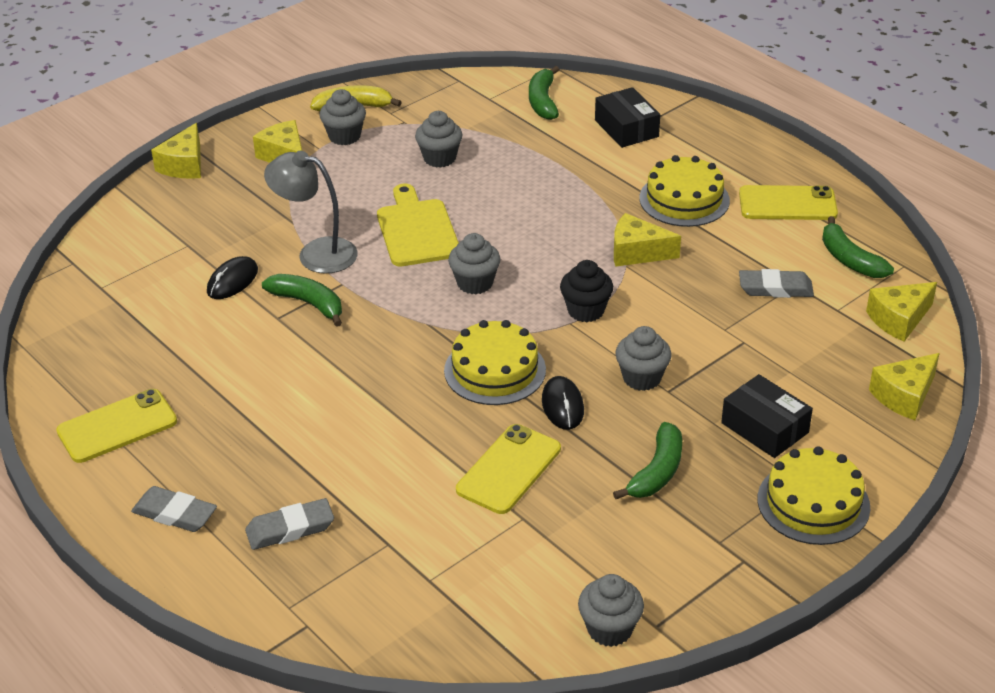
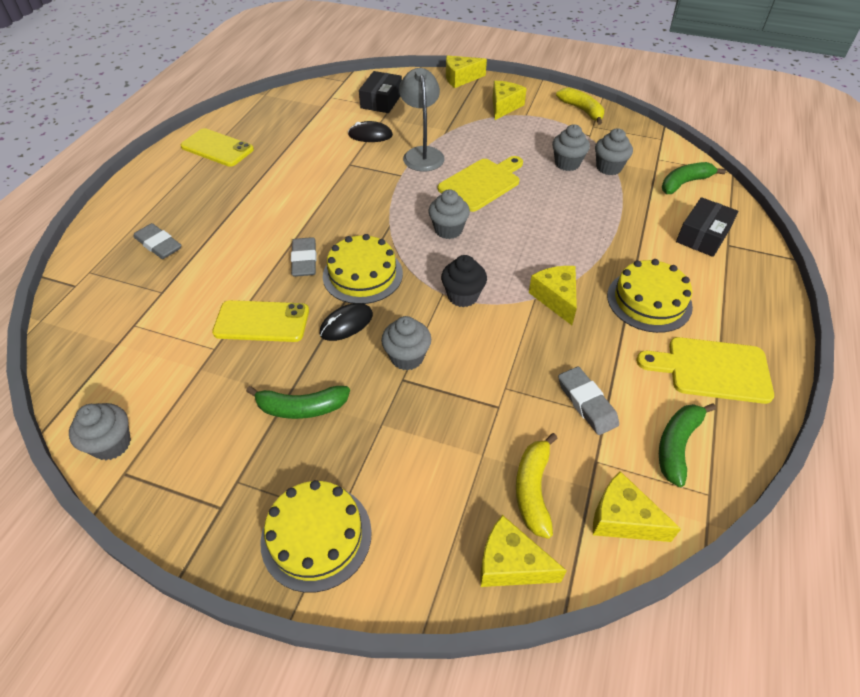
camera: 60 degrees right, 10 degrees up
grey eraser [131,486,217,532] -> grey eraser moved to [291,237,316,277]
green banana [262,274,342,327] -> none
grey cupcake [320,89,366,145] -> grey cupcake moved to [595,128,633,175]
black box [721,374,813,458] -> black box moved to [359,71,402,113]
yellow phone [739,185,838,220] -> yellow cutting board [636,337,774,404]
none -> yellow banana [516,433,557,539]

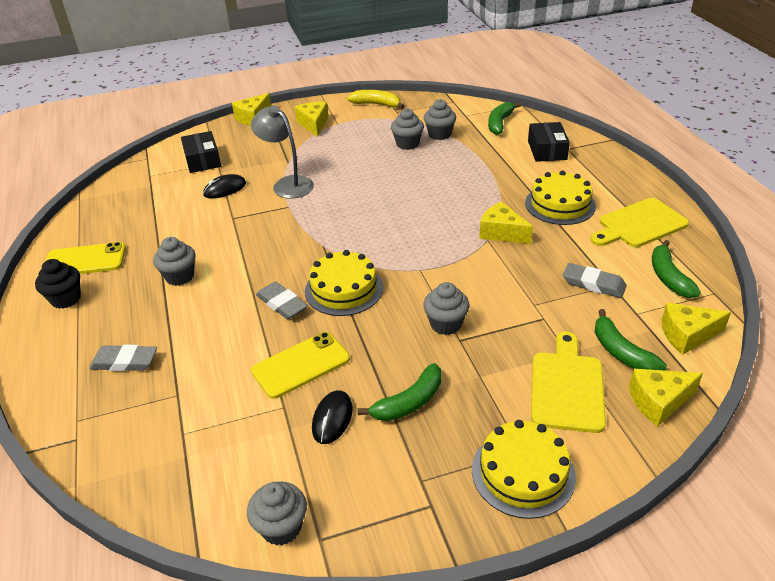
camera: 35 degrees left, 10 degrees down
black mouse [320,303,373,341] -> black mouse moved to [312,390,353,444]
grey cupcake [428,189,470,239] -> grey cupcake moved to [153,237,196,286]
yellow cutting board [438,156,523,212] -> yellow cutting board moved to [531,332,606,433]
black cupcake [441,255,487,307] -> black cupcake moved to [35,259,81,309]
yellow banana [516,433,557,539] -> green banana [595,309,667,371]

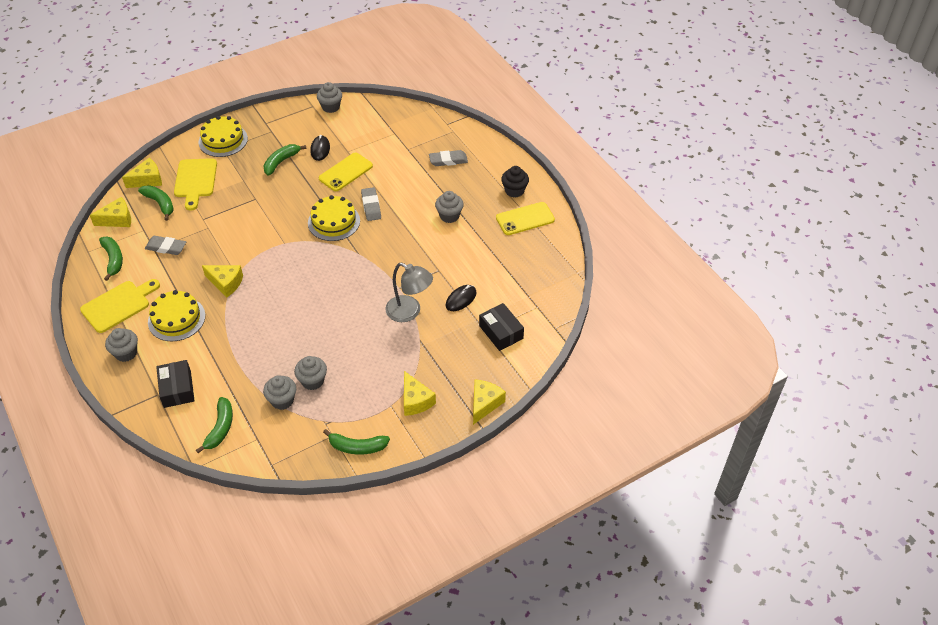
camera: 165 degrees right, 10 degrees up
grey eraser [256,282,308,319] -> grey eraser turned 45 degrees clockwise [361,187,381,221]
yellow banana [347,90,404,109] -> green banana [323,429,390,455]
grey cupcake [423,282,470,335] -> grey cupcake moved to [105,328,138,362]

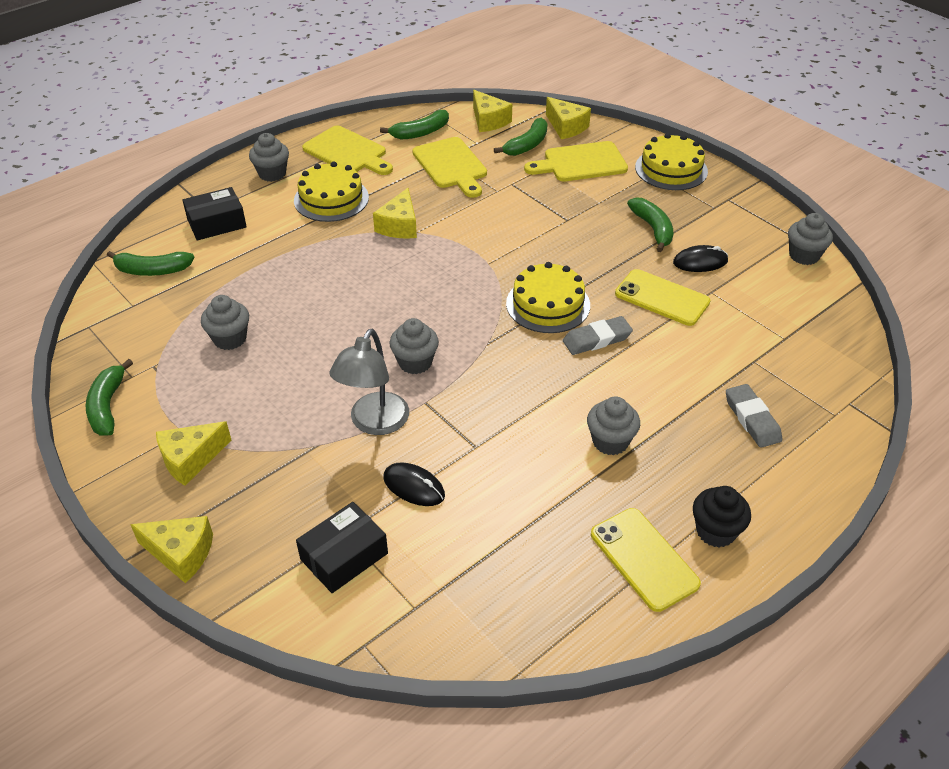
camera: 80 degrees right, 5 degrees down
grey eraser [145,236,186,255] -> yellow cutting board [412,137,487,198]
grey cupcake [263,376,296,410] -> grey cupcake moved to [389,318,439,374]
green banana [264,144,307,176] -> green banana turned 45 degrees clockwise [627,197,673,252]

